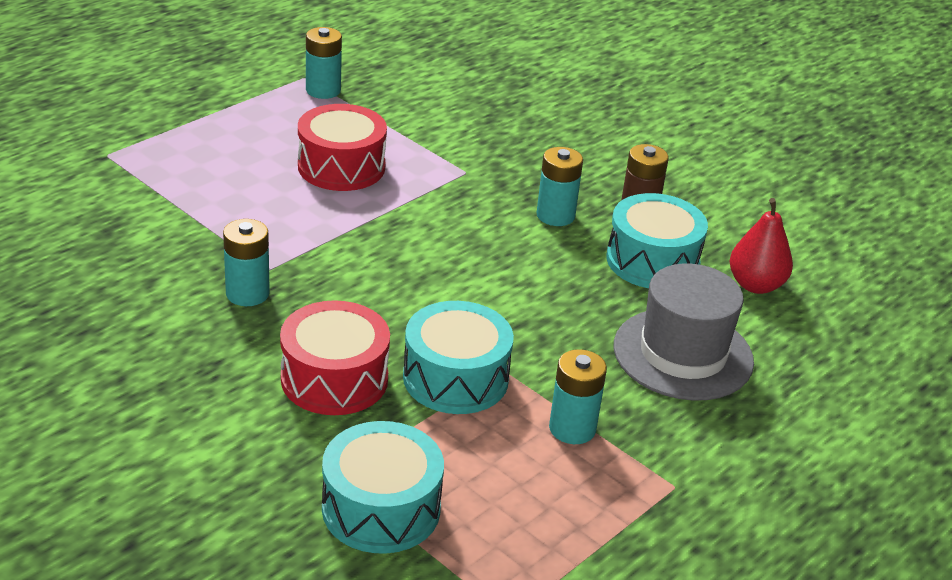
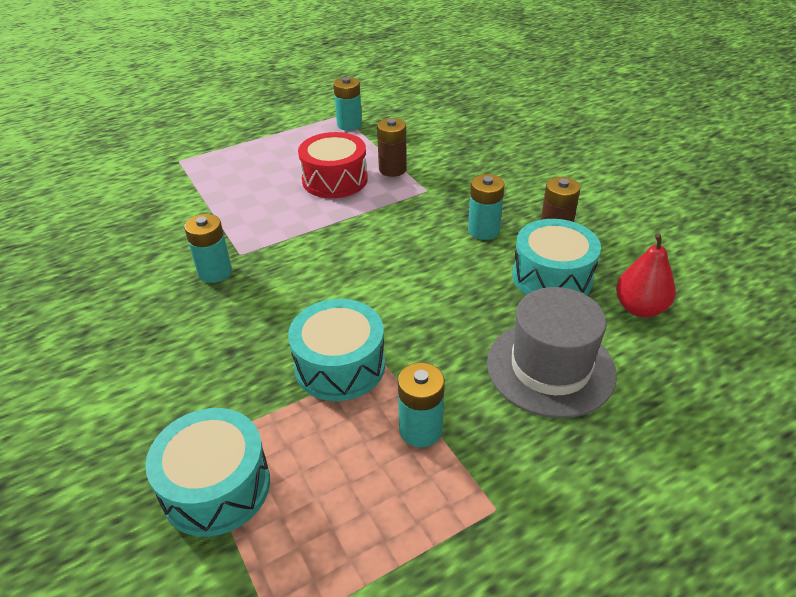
camera: 20 degrees right, 5 degrees up
red drum [280,300,390,415] -> none
none -> brown battery [377,118,407,177]

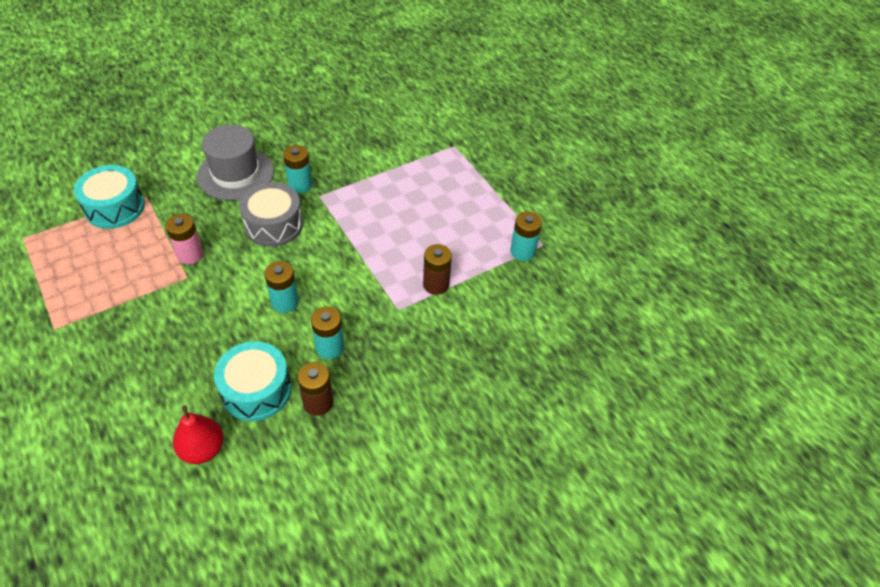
camera: 85 degrees right, 10 degrees up
turquoise drum [288,299,385,401] -> pink battery [165,214,203,265]
red drum [298,132,368,198] -> none
turquoise battery [398,362,445,447] -> turquoise battery moved to [264,261,299,313]
grey hat [487,287,617,418] -> grey hat moved to [197,125,274,201]
none -> grey drum [239,182,303,247]

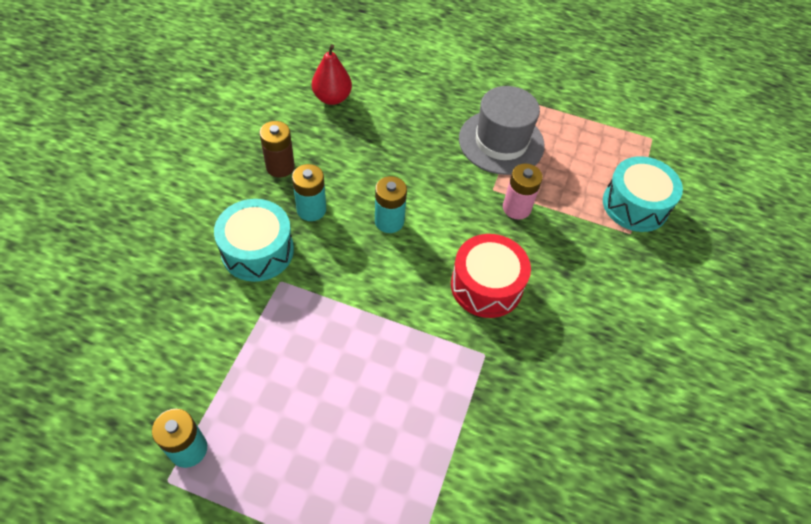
camera: 140 degrees right, 5 degrees up
grey hat [197,125,274,201] -> grey hat moved to [459,86,545,175]
turquoise drum [214,341,291,421] -> turquoise drum moved to [214,199,294,282]
grey drum [239,182,303,247] -> red drum [451,234,531,318]
turquoise battery [283,145,312,193] -> none
brown battery [423,244,452,295] -> none

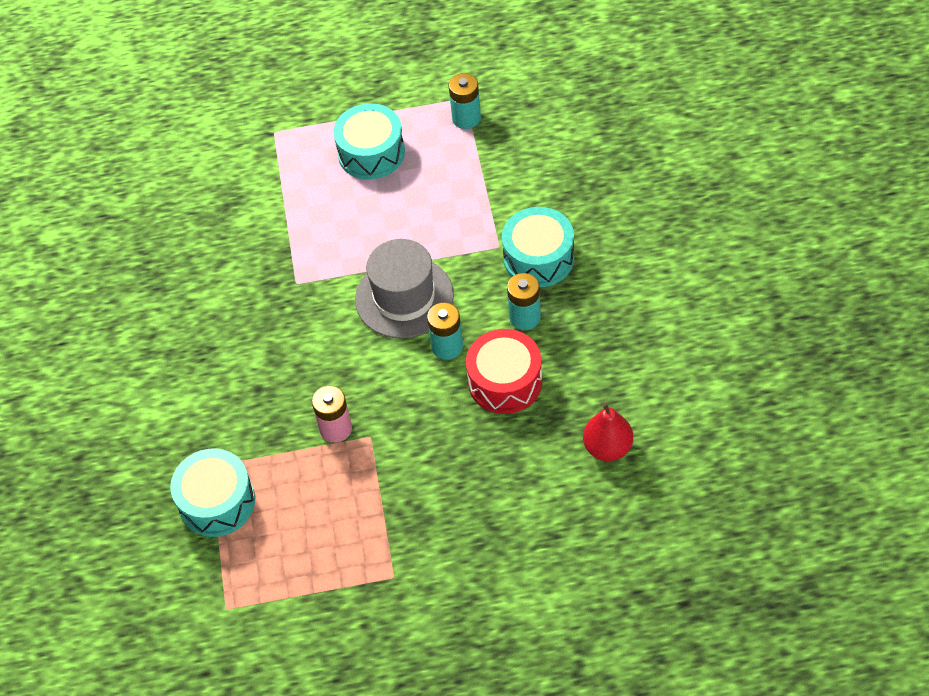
camera: 160 degrees right, 0 degrees up
brown battery [259,121,295,177] -> none
red drum [451,234,531,318] -> red drum moved to [466,329,542,414]
grey hat [459,86,545,175] -> grey hat moved to [355,239,454,339]
none -> turquoise drum [333,103,405,180]

